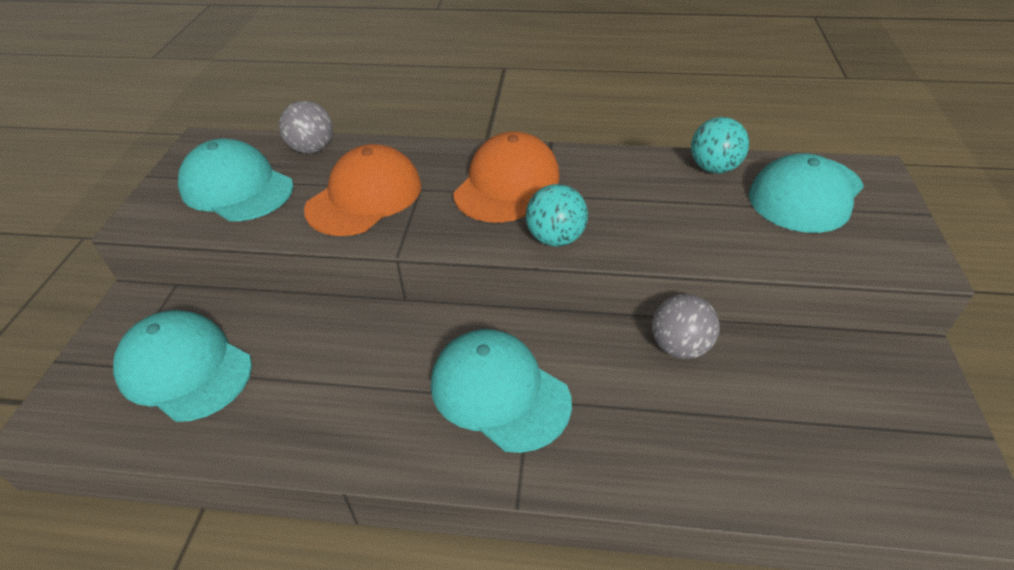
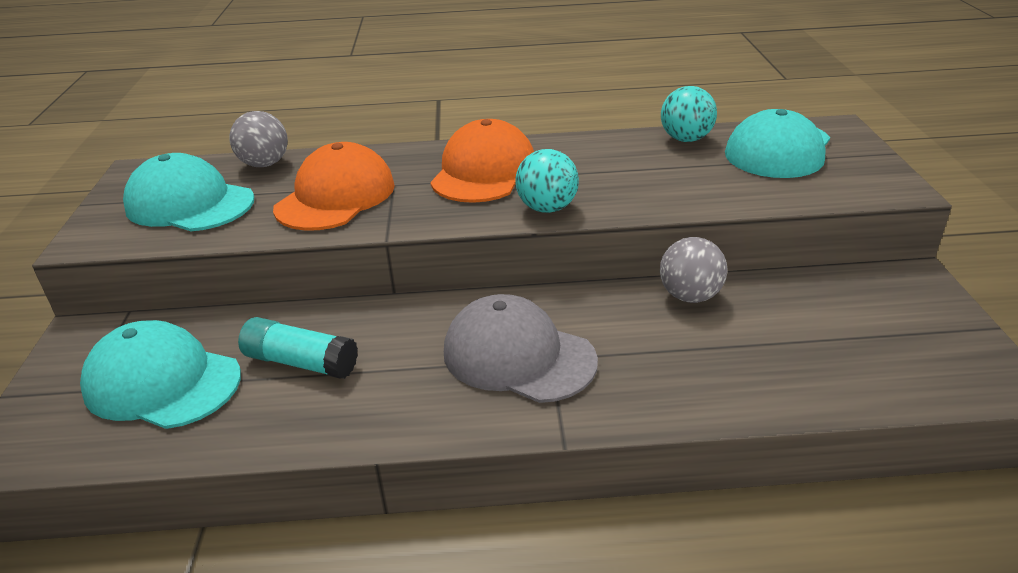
camera: 10 degrees left, 10 degrees down
turquoise cap [431,329,572,453] -> grey cap [444,294,598,403]
none -> turquoise glue stick [238,317,358,379]

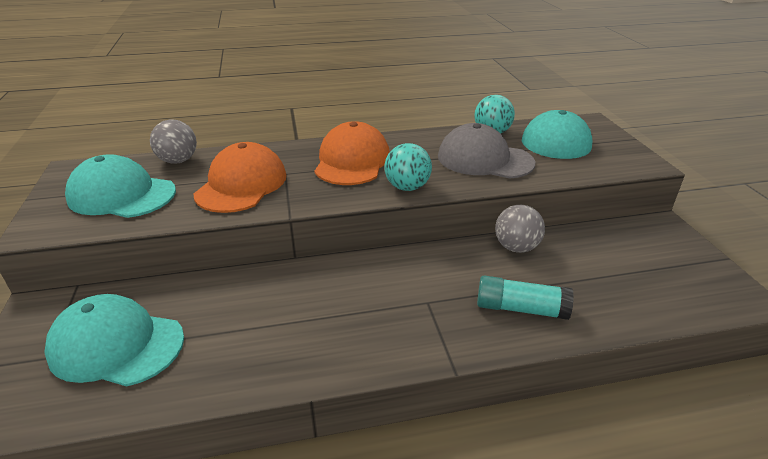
camera: 10 degrees left, 0 degrees up
turquoise glue stick [238,317,358,379] -> turquoise glue stick moved to [477,276,574,320]
grey cap [444,294,598,403] -> grey cap moved to [438,123,535,179]

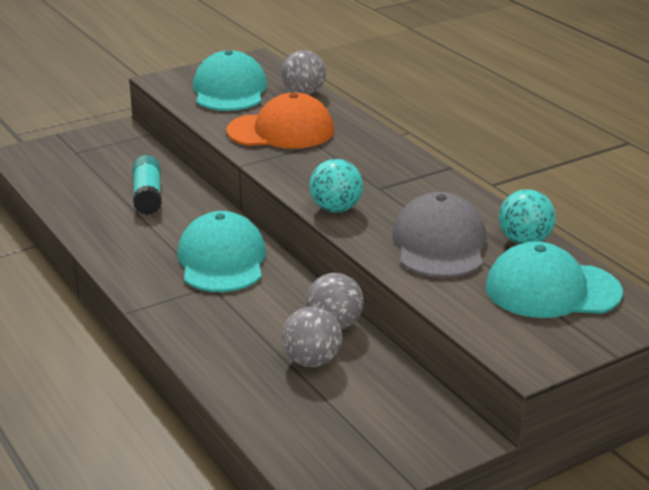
camera: 70 degrees right, 5 degrees down
turquoise cap [44,294,184,386] -> turquoise cap moved to [177,211,266,292]
orange cap [314,121,390,185] -> none
turquoise glue stick [477,276,574,320] -> turquoise glue stick moved to [132,155,162,215]
none -> grey ball [282,307,342,367]

